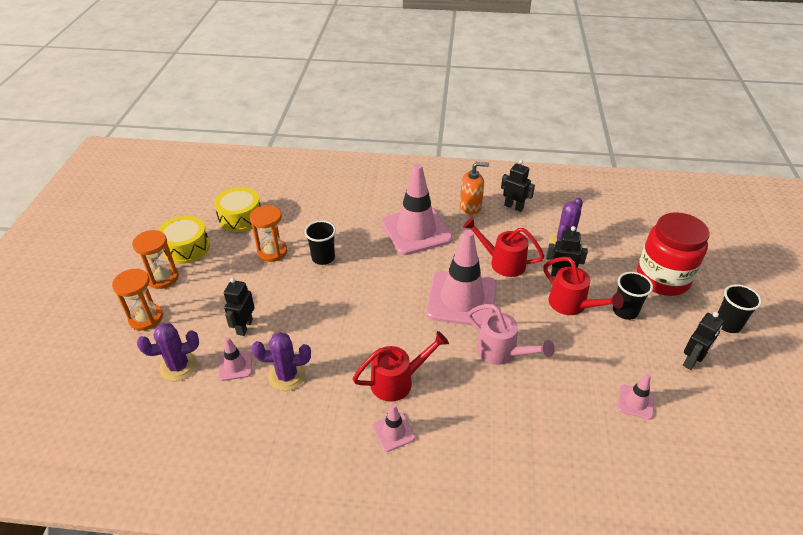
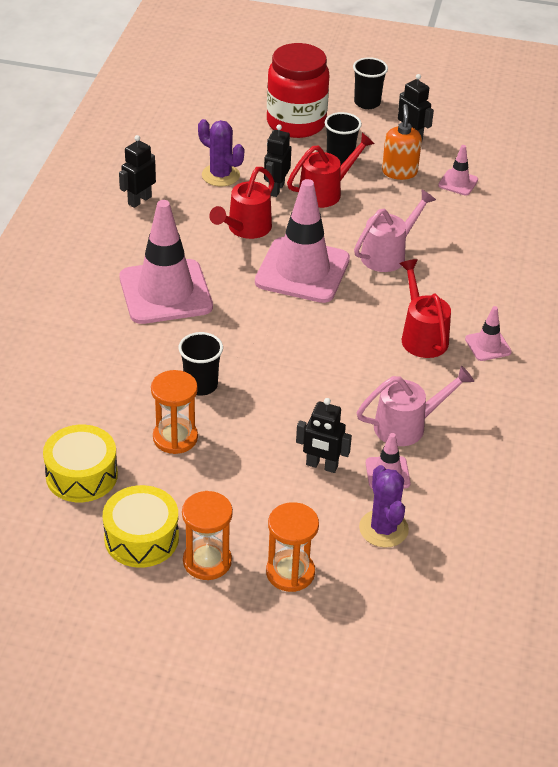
camera: 85 degrees left, 0 degrees up
purple cactus [252,332,311,391] -> pink watering can [357,366,474,446]
orange soap dispenser [460,162,489,214] -> orange soap dispenser moved to [382,104,422,180]

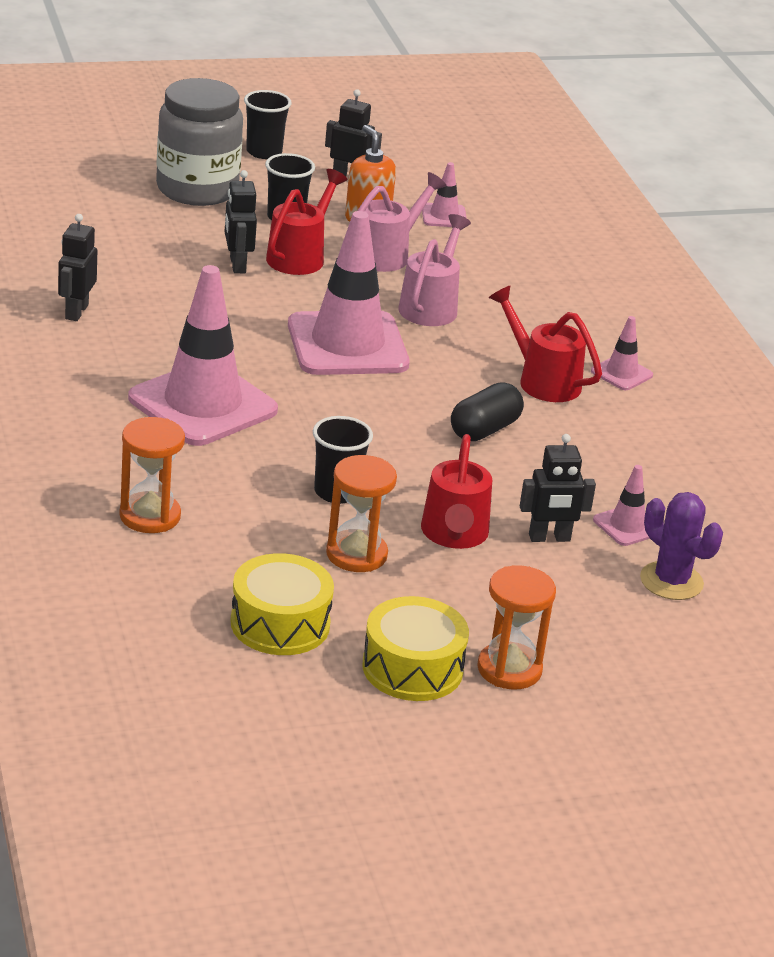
camera: 30 degrees left, 10 degrees down
purple cactus [198,119,244,187] -> none
red watering can [209,167,275,239] -> red watering can moved to [421,434,492,549]
orange hourglass [266,502,319,592] -> orange hourglass moved to [119,417,185,533]
red jar [267,43,329,138] -> grey jar [156,78,243,206]
pink watering can [357,366,474,446] -> pink watering can moved to [358,172,447,272]
none -> black capsule [451,383,524,441]

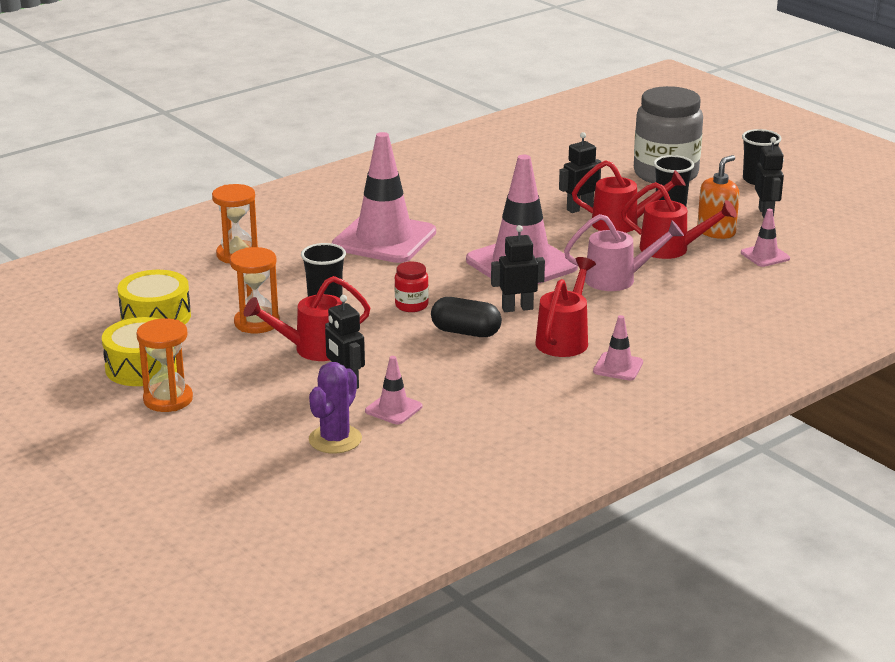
camera: 70 degrees right, 5 degrees down
black robot [58,214,97,321] -> black robot moved to [491,225,545,312]
pink watering can [358,172,447,272] -> red watering can [621,182,737,259]
none -> red jar [395,262,429,312]

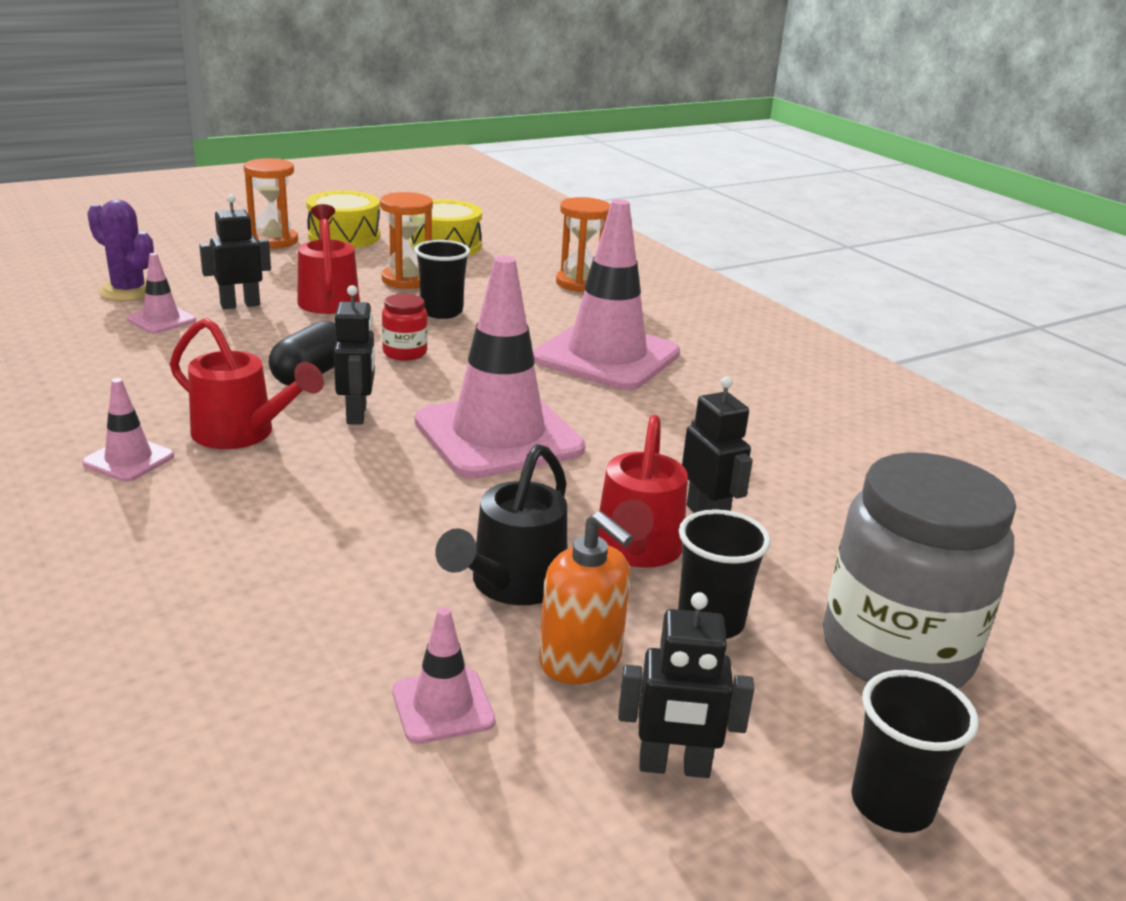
camera: 95 degrees right, 0 degrees up
pink watering can [564,214,684,291] -> none
red watering can [621,182,737,259] -> black watering can [435,444,567,605]

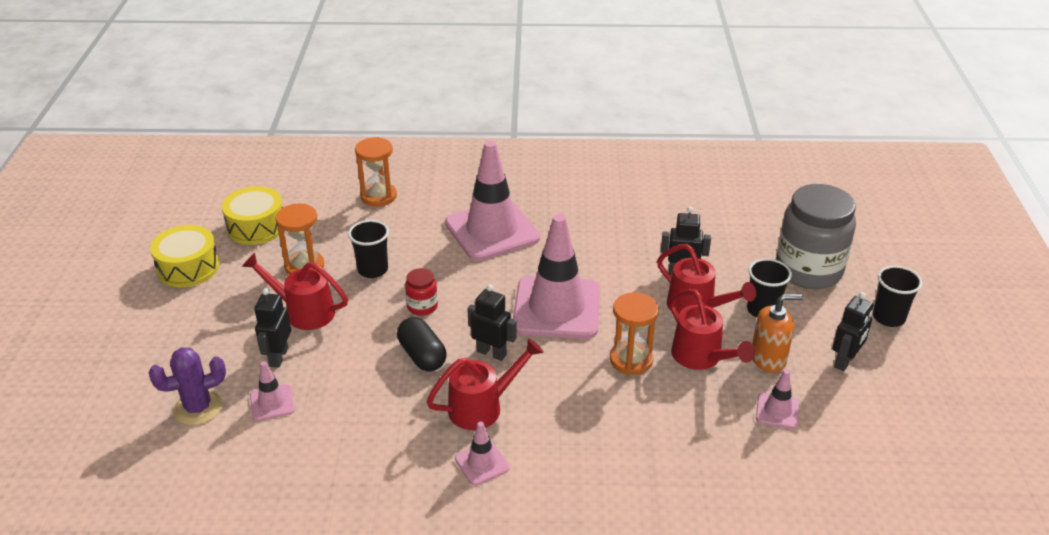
camera: 55 degrees left, 10 degrees up
orange hourglass [244,158,298,248] -> orange hourglass moved to [610,292,659,375]
black watering can [435,444,567,605] -> red watering can [670,289,755,370]

